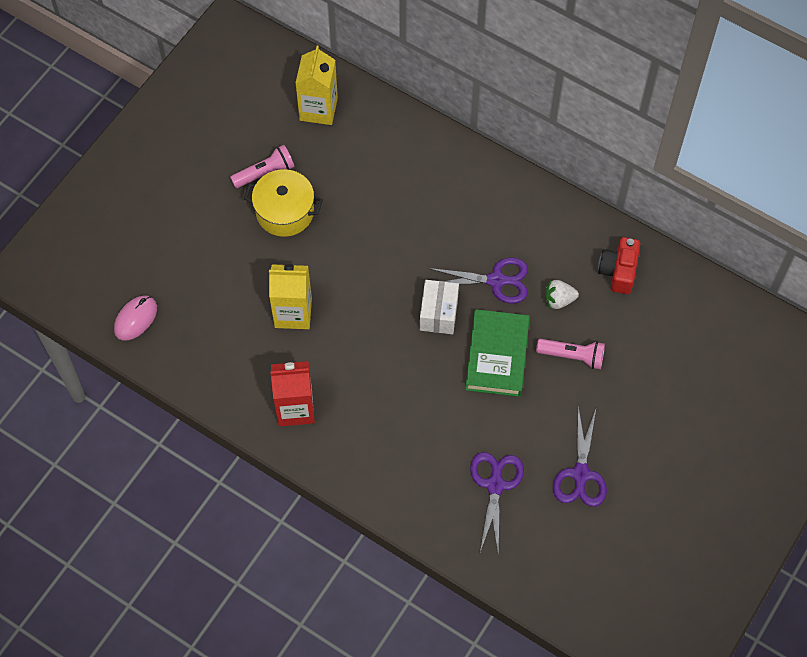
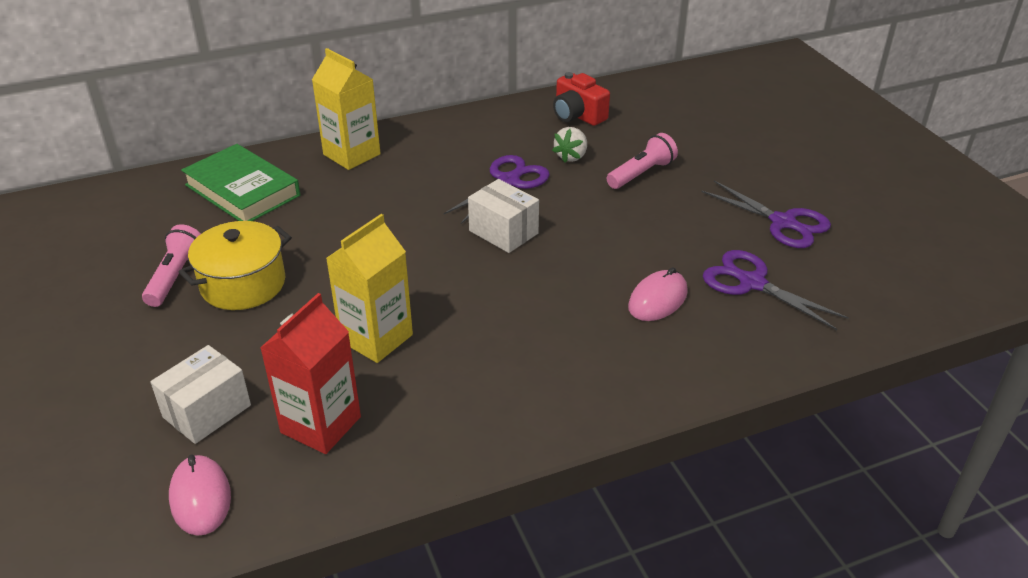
camera: 55 degrees left, 25 degrees down
red carton [270,361,315,426] -> red carton moved to [260,293,361,454]
yellow carton [295,46,338,125] -> yellow carton moved to [312,48,381,170]
green book [465,309,530,397] -> green book moved to [181,144,300,221]
none -> white box [150,345,251,444]
none -> pink mouse [628,267,688,321]

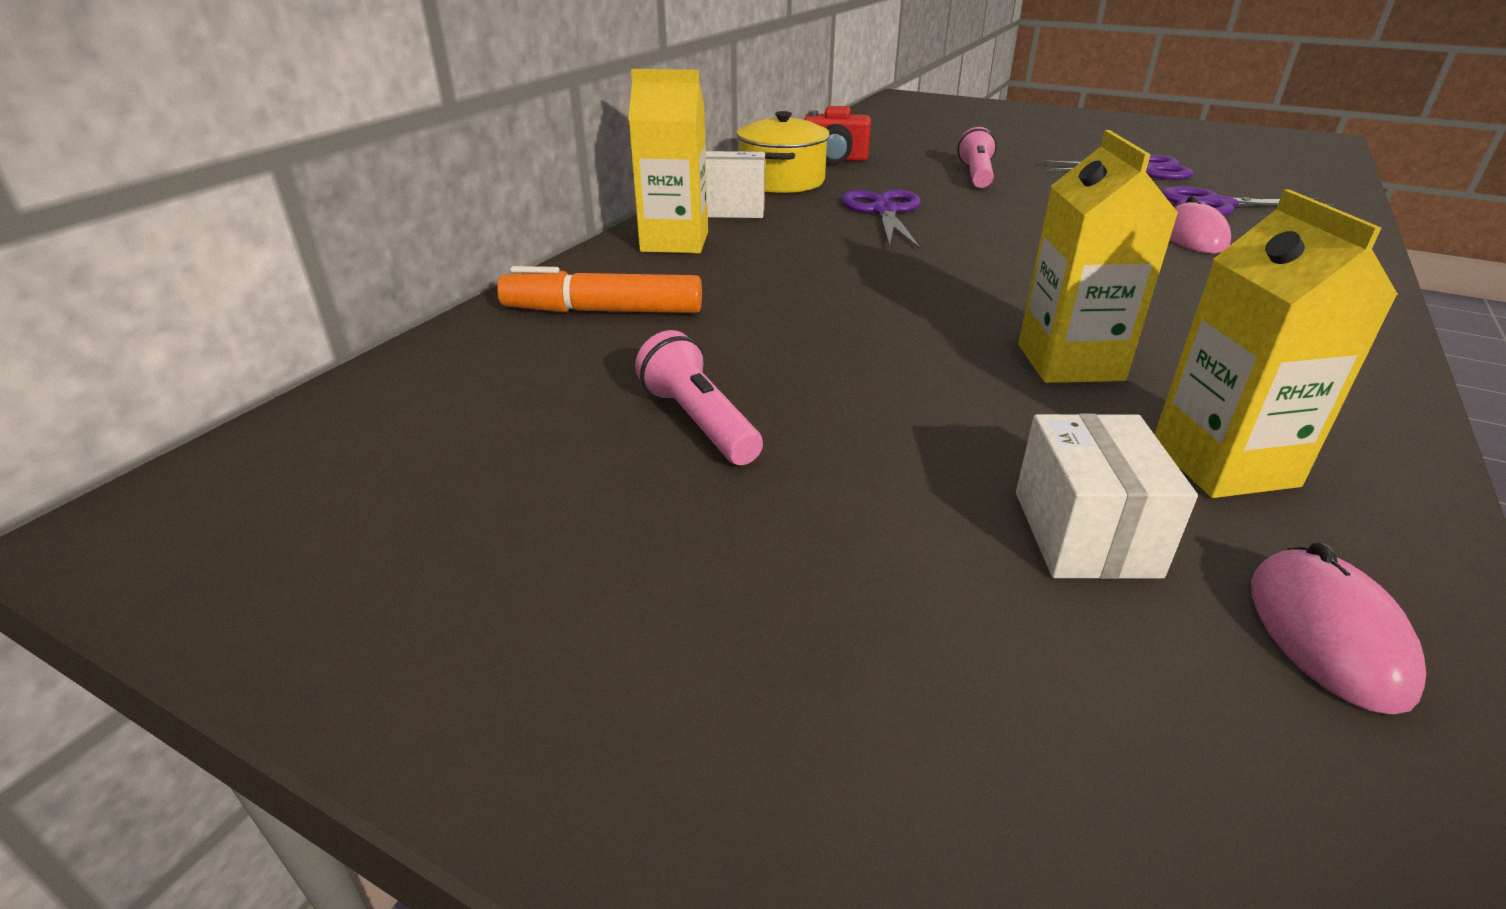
camera: 40 degrees left, 5 degrees down
pink mouse [169,455,231,536] -> pink mouse turned 60 degrees clockwise [1251,542,1426,714]
yellow pot [179,221,292,310] -> yellow pot moved to [737,111,830,193]
green book [181,144,300,221] -> orange marker [497,266,702,313]
red carton [260,293,361,454] -> yellow carton [1154,189,1398,498]
white box [468,179,539,253] -> white box moved to [706,151,765,218]
white strawberry [552,127,587,163] -> none

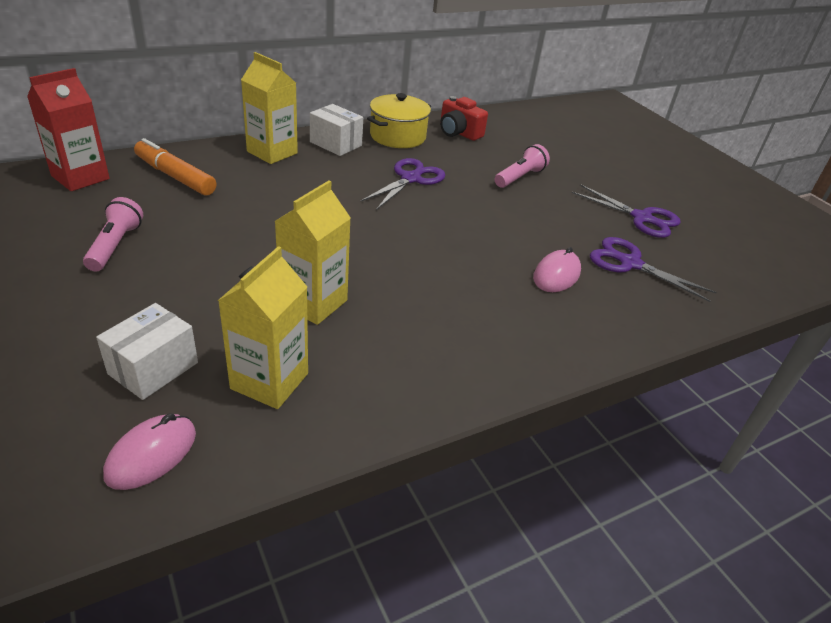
camera: 30 degrees right, 5 degrees up
none -> red carton [27,68,110,191]

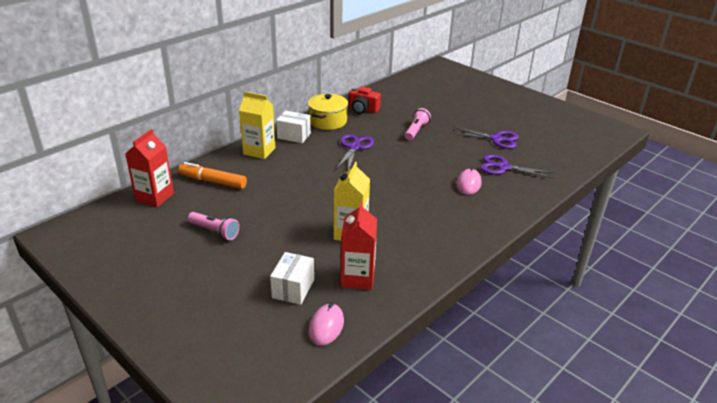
camera: 15 degrees left, 5 degrees down
pink flashlight [83,197,143,271] -> pink flashlight turned 135 degrees clockwise [188,212,239,240]
yellow carton [218,246,308,409] -> red carton [340,202,377,290]

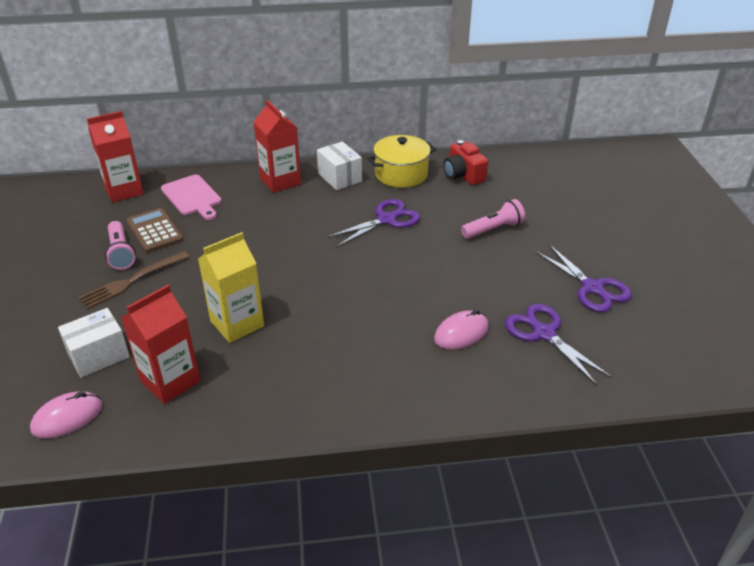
camera: 40 degrees right, 5 degrees up
orange marker [178,162,247,189] -> pink cutting board [161,175,222,220]
yellow carton [239,91,275,159] -> red carton [253,100,301,193]
none -> brown fork [79,251,189,309]
none -> brown calculator [127,208,183,253]

